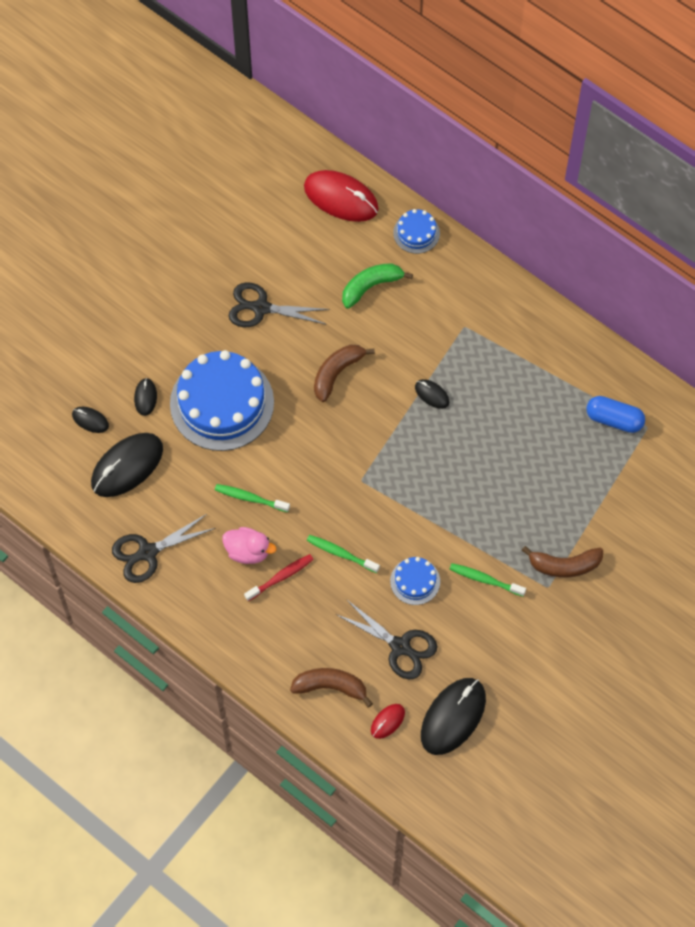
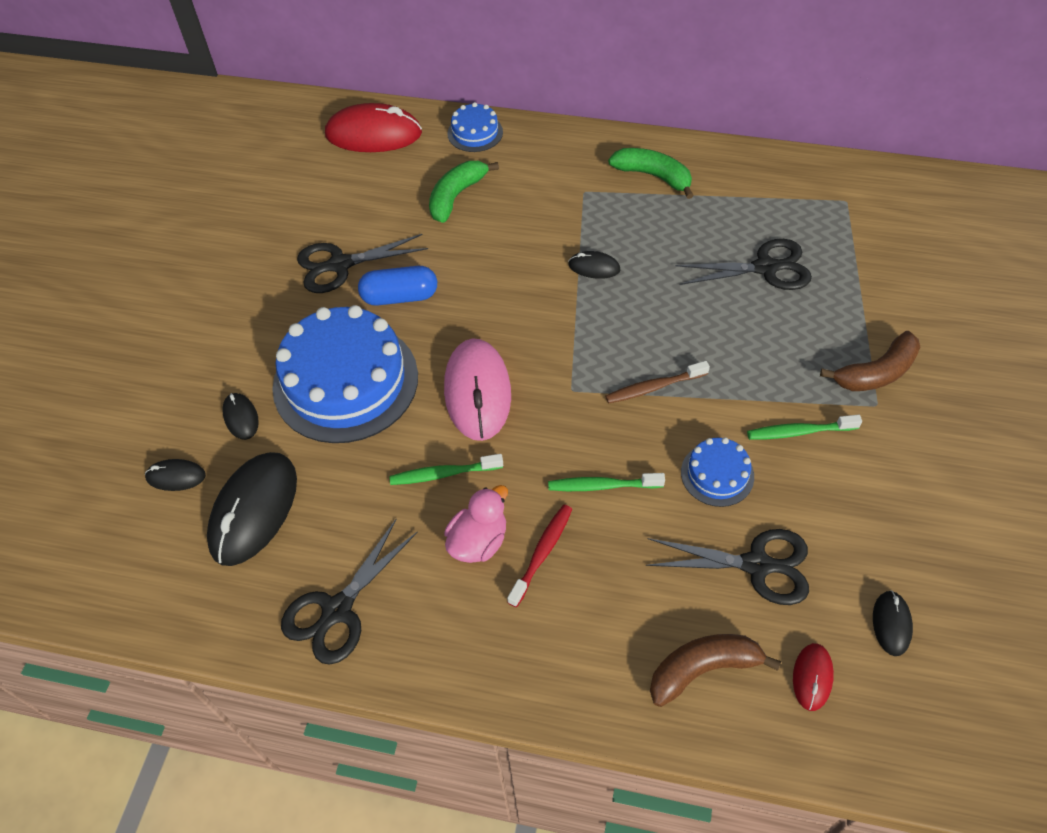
camera: 25 degrees left, 10 degrees down
pink duck [222,527,277,564] -> pink duck turned 45 degrees counterclockwise [444,485,508,563]
brown banana [314,344,375,402] -> none
black mouse [421,678,486,755] -> black mouse [873,590,913,656], size x0.48
blue capsule [586,396,645,433] -> blue capsule moved to [358,266,437,306]
none -> pink mouse [444,338,511,441]
none -> brown toothbrush [605,361,710,404]
none -> green banana [608,148,694,199]
none -> black scissors [675,239,812,290]

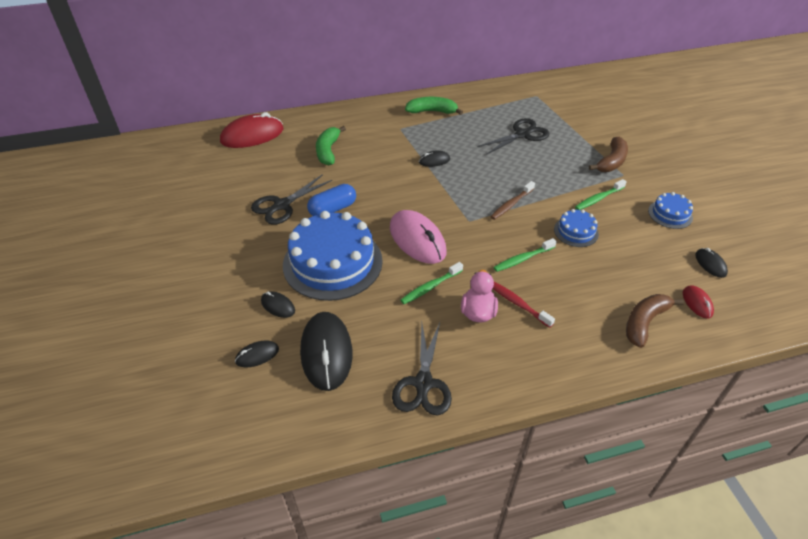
camera: 30 degrees left, 10 degrees down
blue cake [447,102,503,152] -> blue cake moved to [648,192,693,229]
red toothbrush [507,505,572,607] -> red toothbrush turned 45 degrees counterclockwise [493,282,555,328]
black scissors [646,529,809,605] -> none

